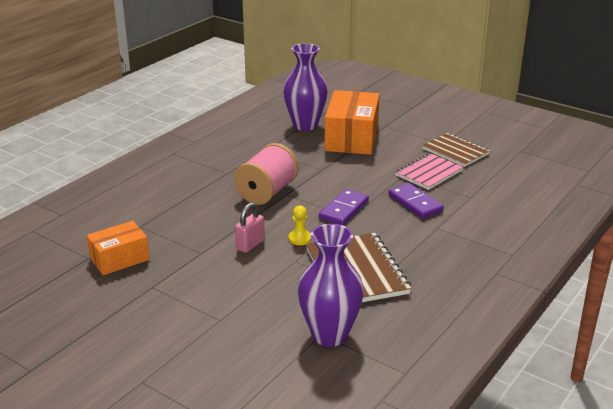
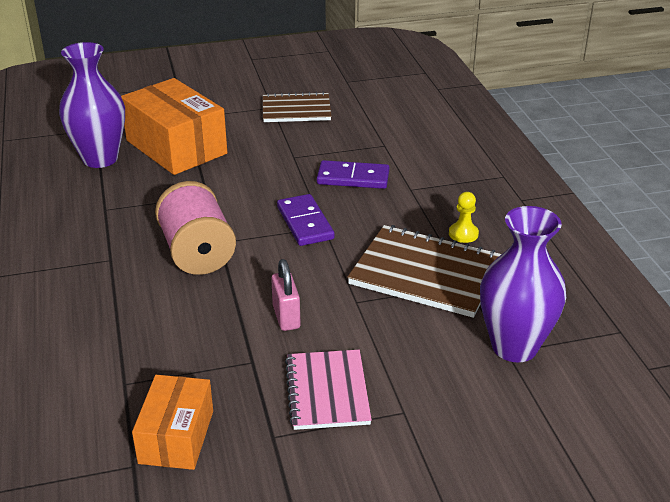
camera: 50 degrees left, 5 degrees up
yellow pawn [288,205,311,245] -> yellow pawn moved to [449,192,479,243]
pink notebook [395,153,463,190] -> pink notebook moved to [285,350,372,430]

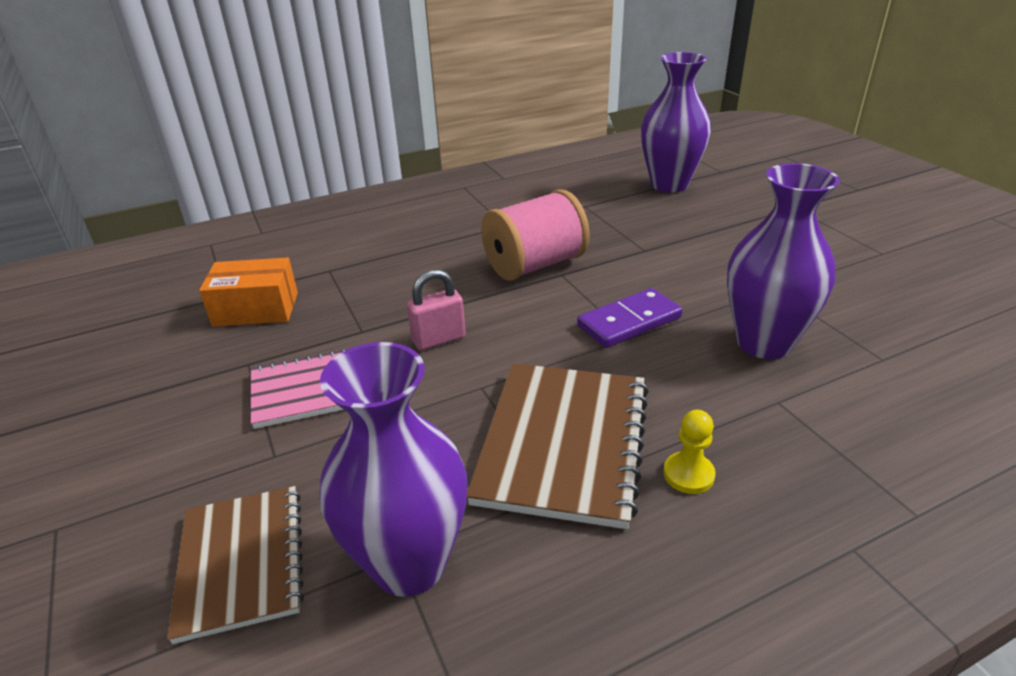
camera: 80 degrees right, 0 degrees up
orange box [121,78,227,175] -> none
brown notebook [263,92,332,122] -> brown notebook moved to [167,486,304,644]
purple domino [317,160,389,189] -> purple vase [727,163,840,359]

